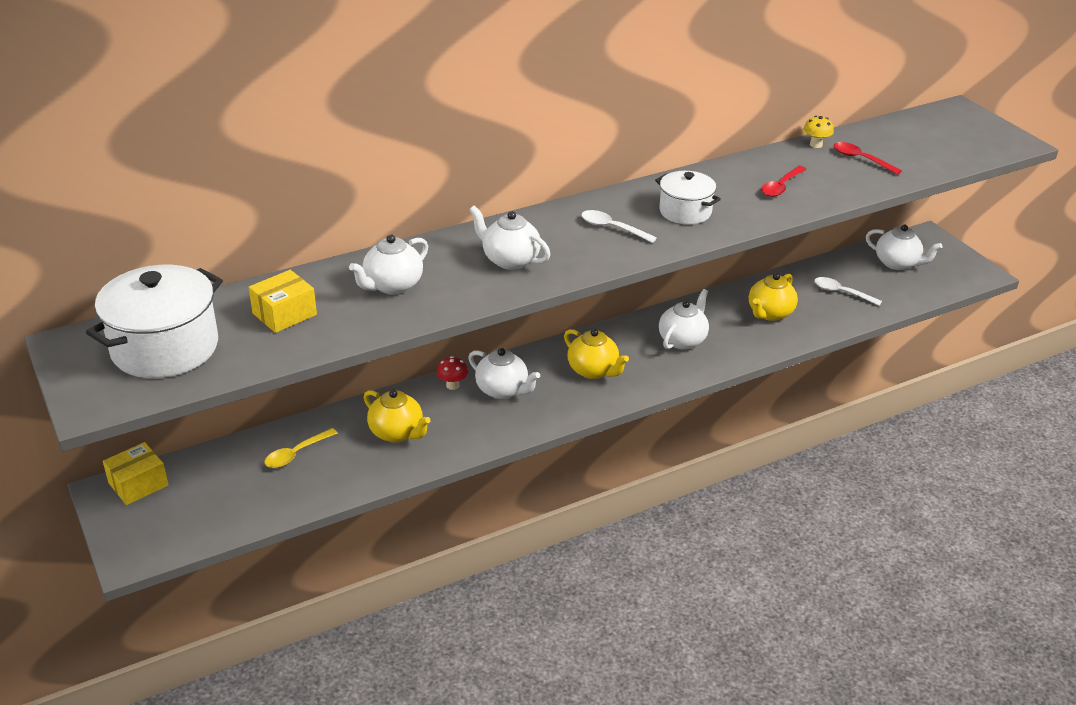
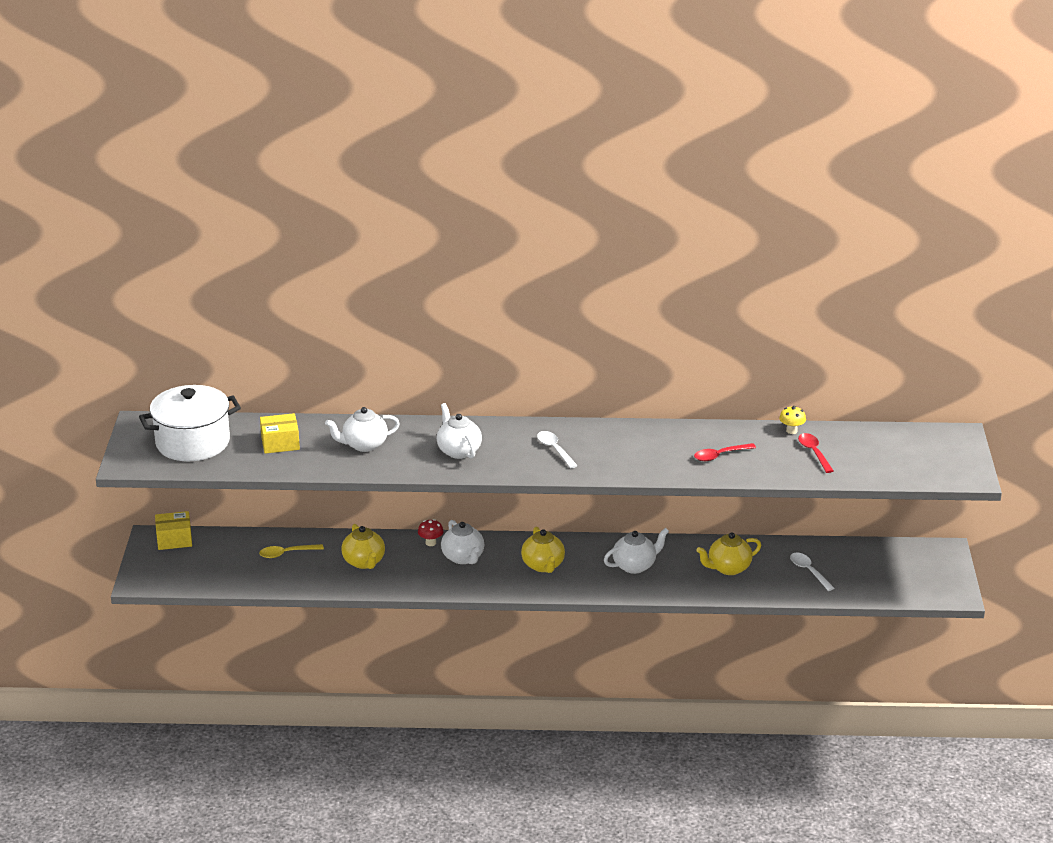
camera: 30 degrees right, 5 degrees down
white pot [655,171,721,224] -> none
white teapot [866,225,943,270] -> none

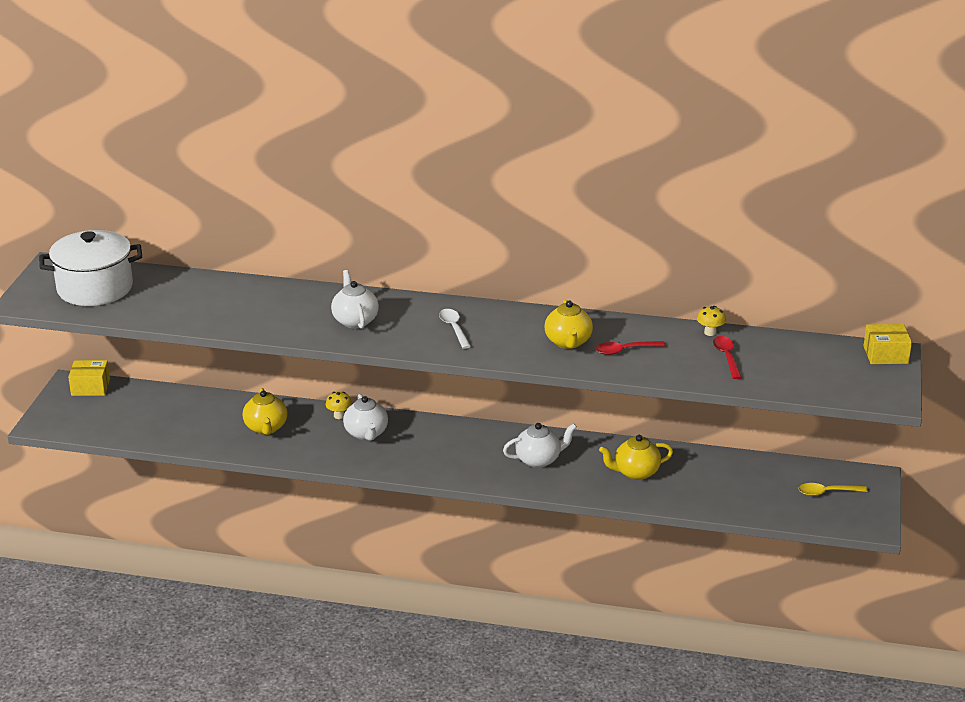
camera: 10 degrees right, 0 degrees up
yellow spoon [259,544,324,558] -> yellow spoon moved to [799,483,868,496]
yellow box [260,413,300,454] -> yellow box moved to [863,324,912,364]
white teapot [325,407,400,452] -> none
red mushroom [418,519,443,546] -> yellow mushroom [326,392,352,419]
yellow teapot [521,526,565,573] -> yellow teapot moved to [545,300,593,349]
white spoon [790,552,835,591] -> none

